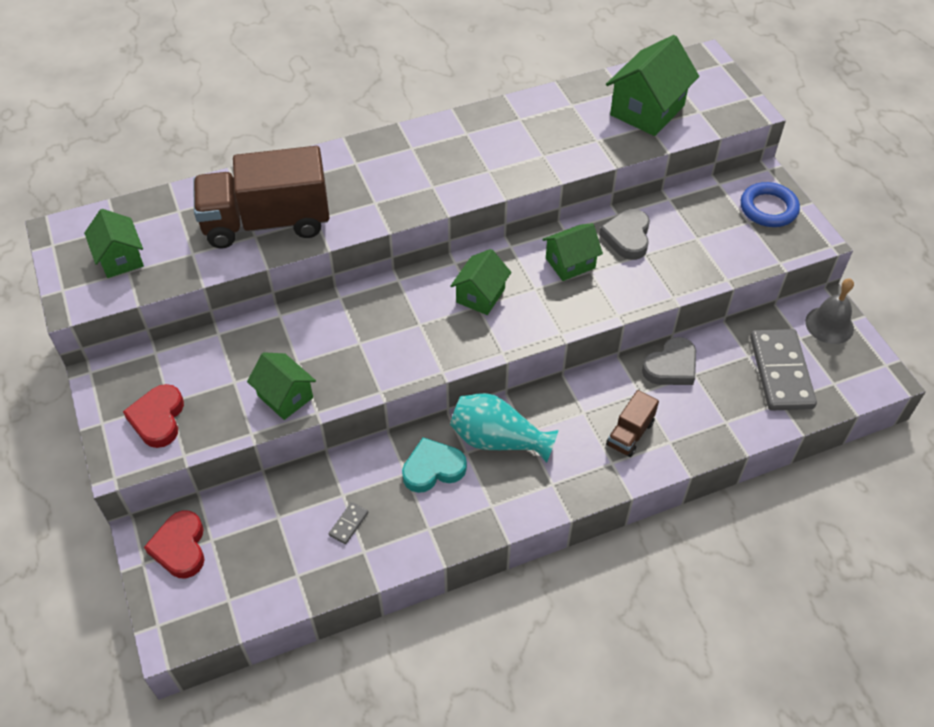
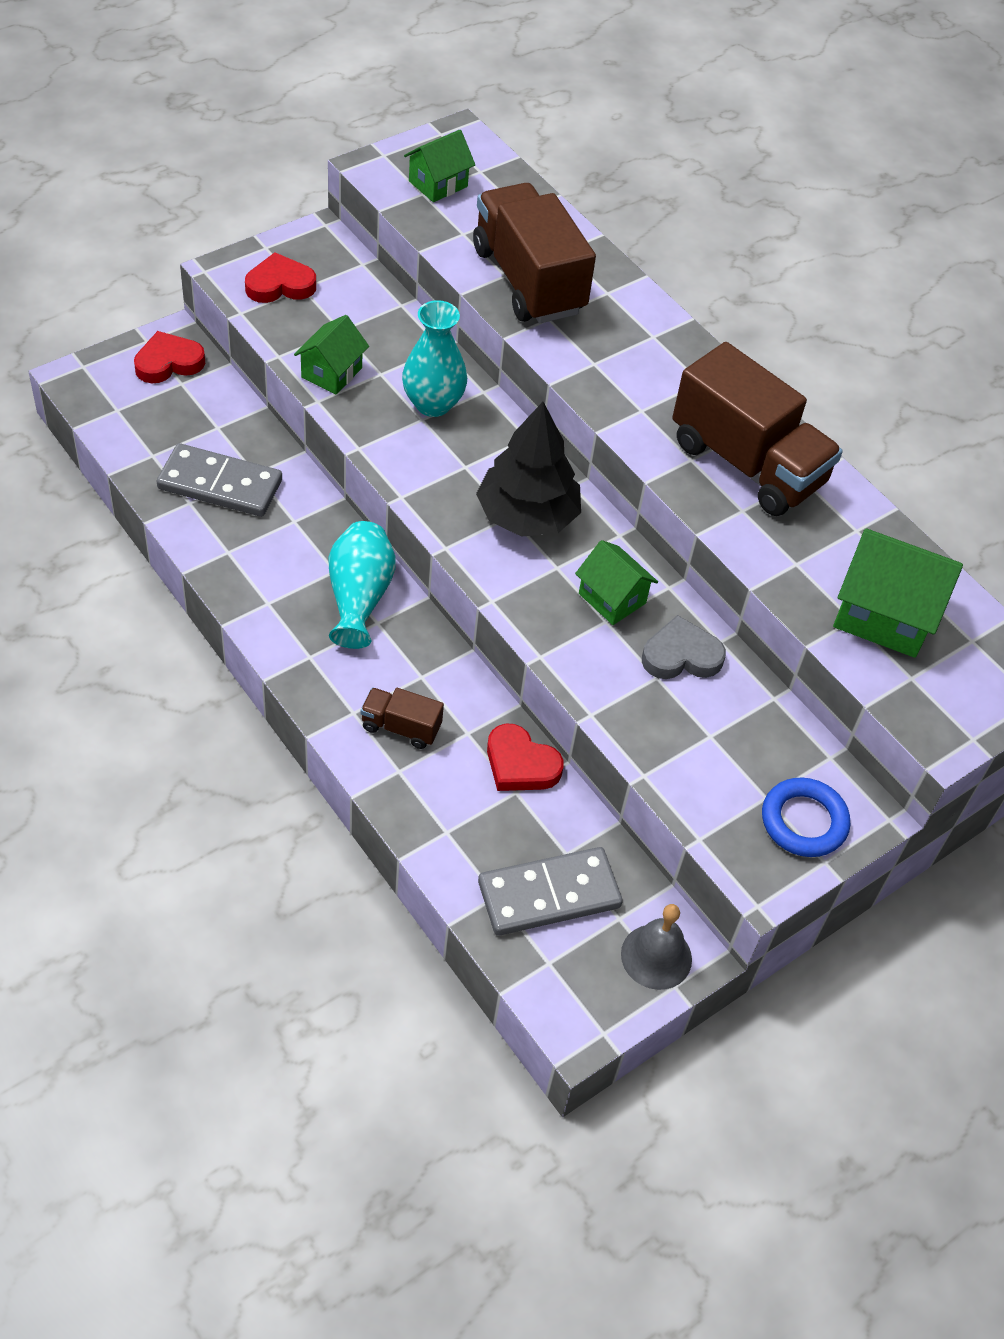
camera: 70 degrees right, 0 degrees up
grey domino [329,502,368,544] -> grey domino [157,443,282,517], size x2.46
turquoise heart [402,438,467,493] -> none
green house [450,249,511,315] -> black tree [476,402,581,537]
grey heart [642,337,696,385] -> red heart [487,723,564,791]
none -> turquoise vase [402,300,467,417]
none -> brown truck [672,342,843,516]

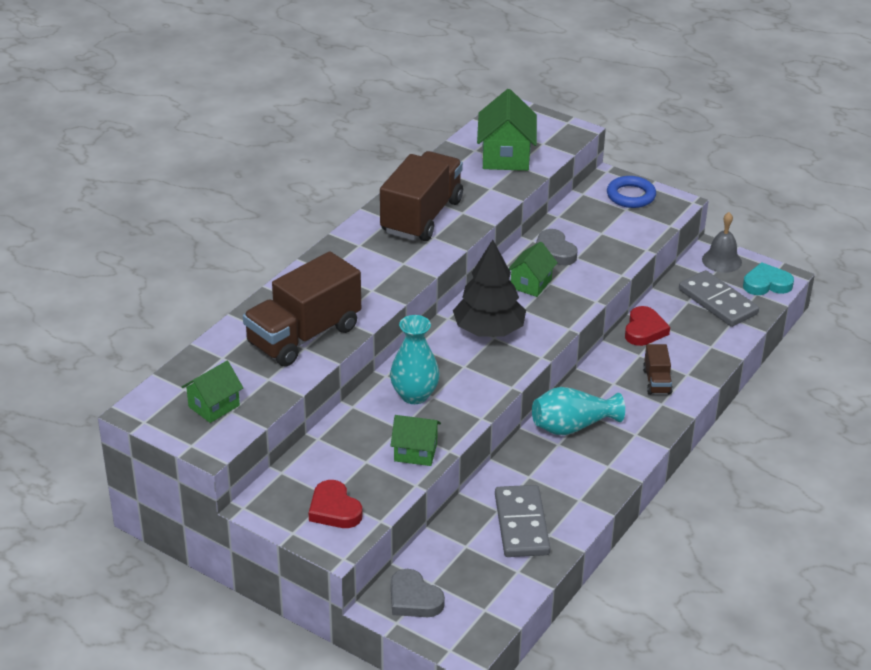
camera: 105 degrees left, 15 degrees down
red heart [134,331,205,383] -> grey heart [391,569,445,617]
green house [404,130,475,202] -> green house turned 75 degrees counterclockwise [182,361,243,423]
none -> turquoise heart [743,262,794,295]

